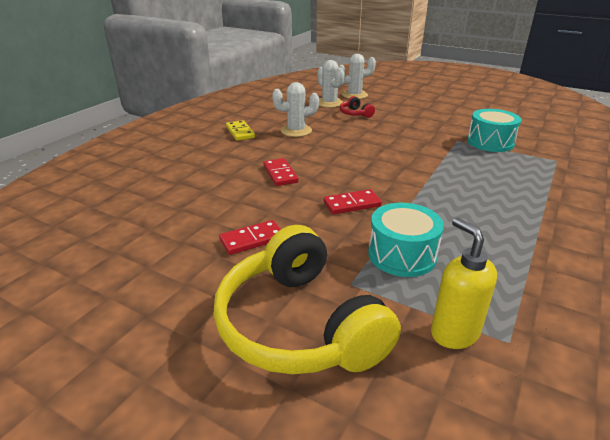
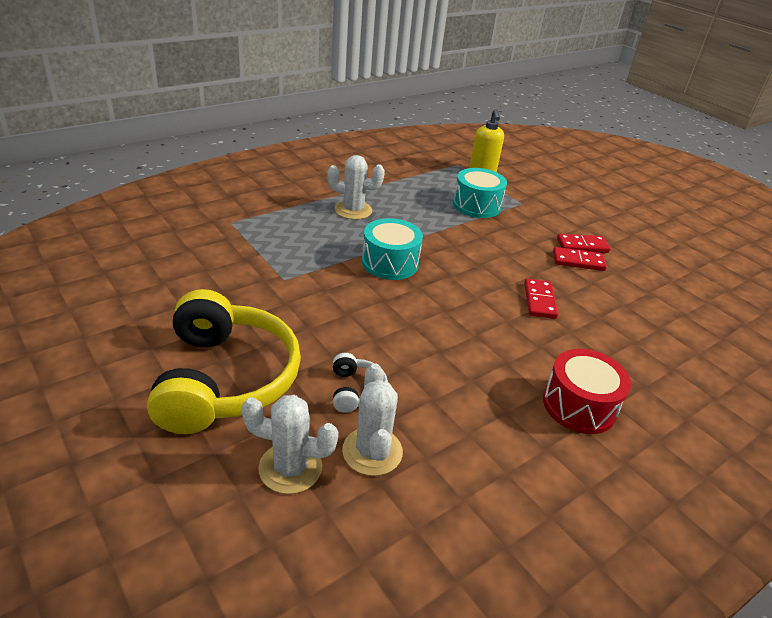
camera: 160 degrees left, 5 degrees up
yellow headphones [213,225,401,375] -> yellow headphones moved to [147,289,301,434]
yellow domino [226,120,255,141] -> red drum [543,349,631,434]
white cactus [272,82,319,137] -> white cactus moved to [327,155,385,220]
red domino [324,189,382,214] -> red domino moved to [553,247,607,271]
red headphones [340,96,375,118] -> white headphones [333,353,388,413]
turquoise drum [467,109,522,152] -> turquoise drum moved to [362,218,423,280]

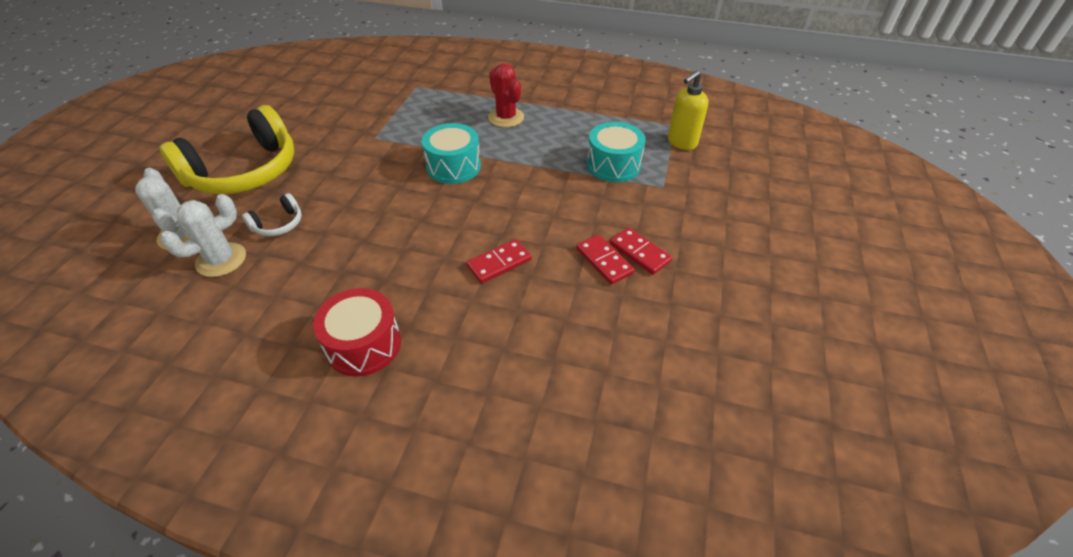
camera: 55 degrees right, 10 degrees up
white cactus [327,155,385,220] -> red cactus [488,63,524,128]

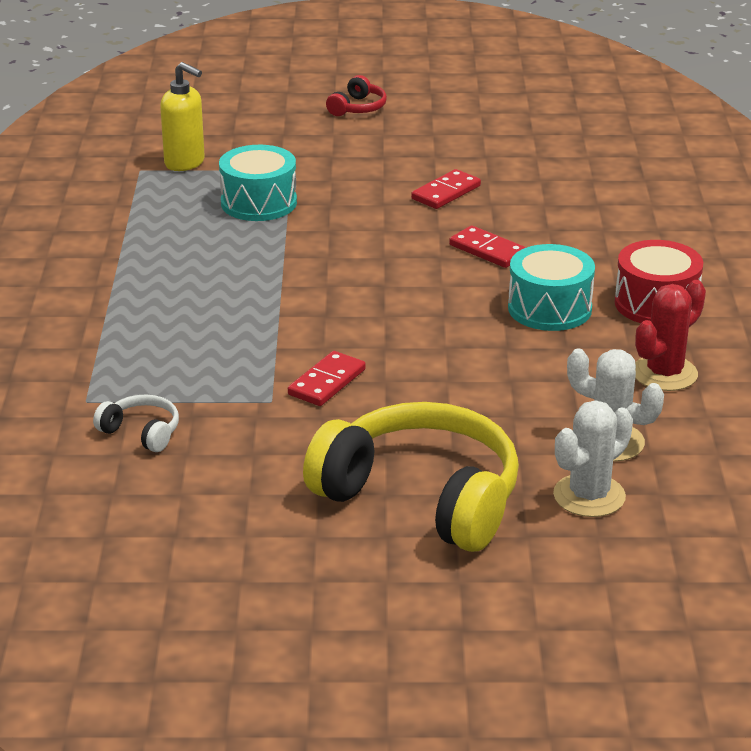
camera: 105 degrees left, 15 degrees down
white headphones [242,193,302,236] -> white headphones moved to [93,395,179,452]
turquoise drum [422,123,481,184] -> turquoise drum moved to [508,244,595,331]
red cactus [488,63,524,128] -> red cactus moved to [635,280,706,391]
red domino [610,227,672,275] -> red domino moved to [288,351,366,406]
none -> red headphones [326,75,387,116]

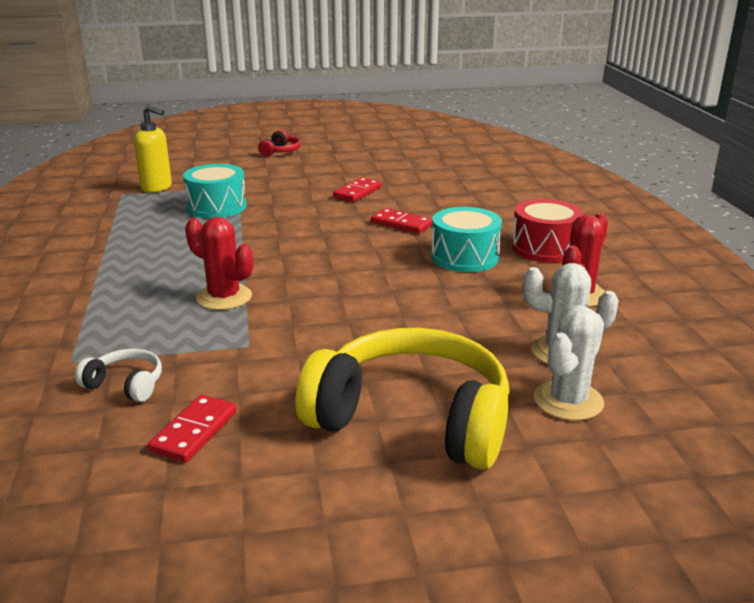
camera: 10 degrees left, 5 degrees down
red domino [288,351,366,406] -> red domino moved to [148,395,237,463]
none -> red cactus [185,217,253,310]

